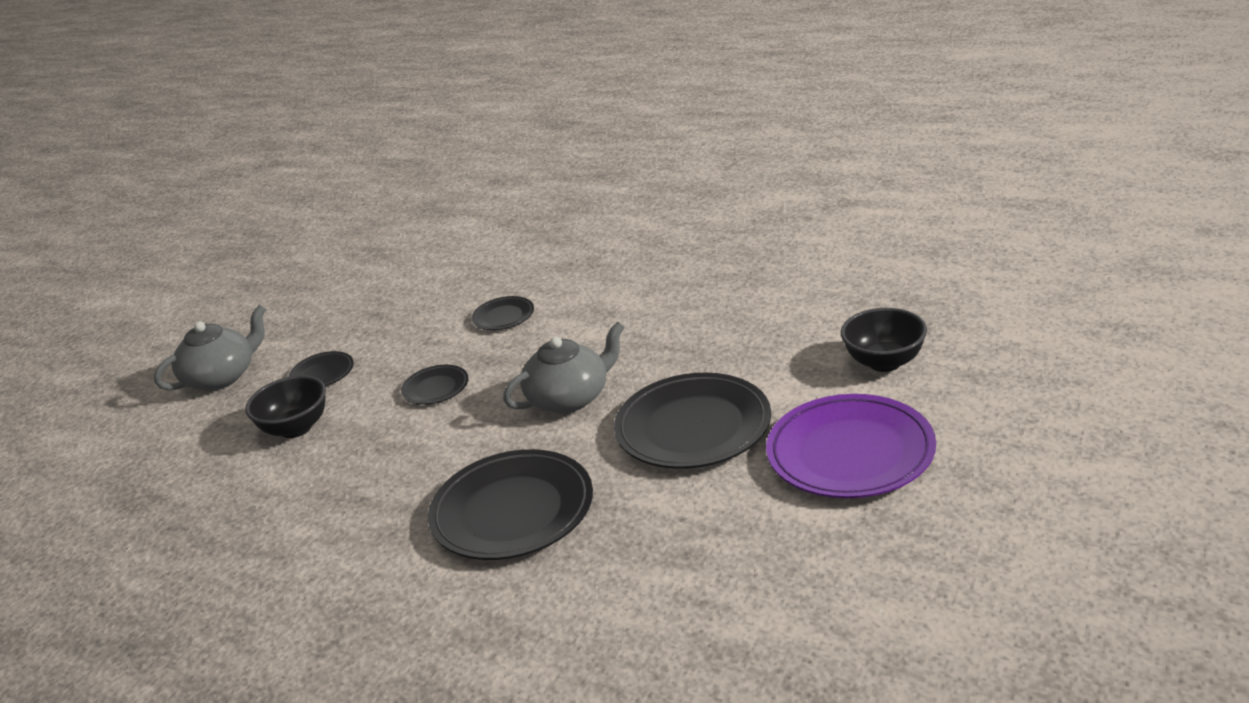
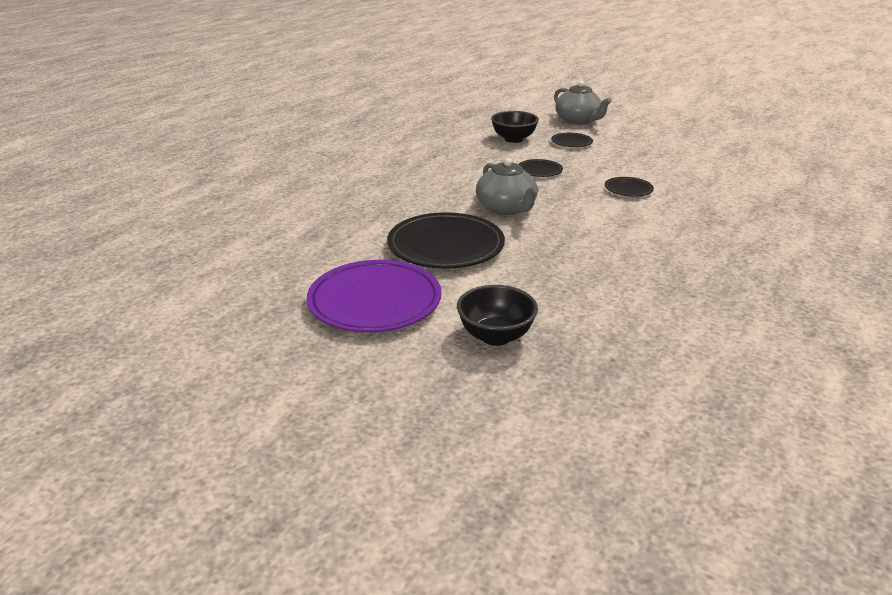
camera: 90 degrees right, 0 degrees up
black plate [428,449,593,560] -> none

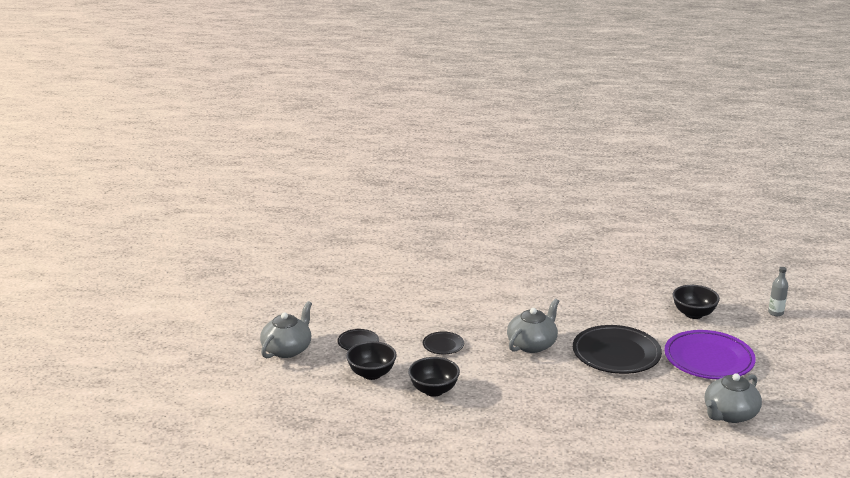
camera: 115 degrees left, 5 degrees down
black plate [605,177,654,197] -> none
none -> black bowl [408,357,460,397]
none -> grey teapot [705,373,762,423]
none -> grey bottle [768,267,788,316]

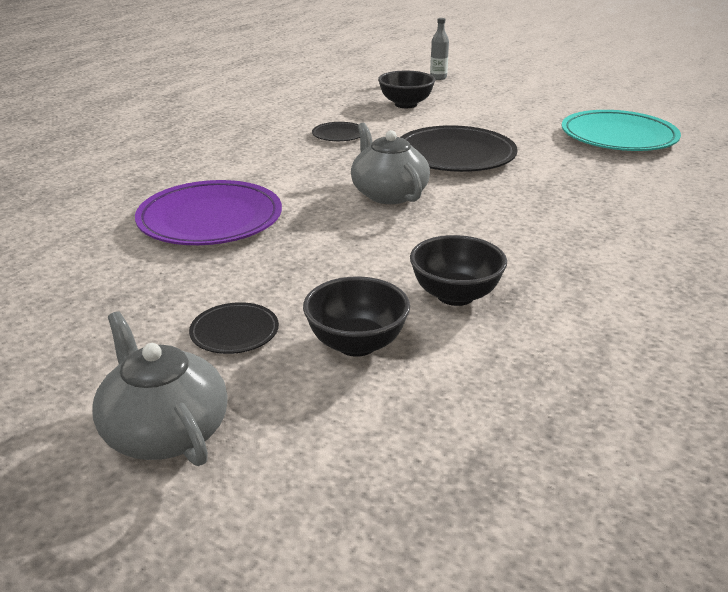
camera: 65 degrees left, 5 degrees up
black plate [423,331,464,354] -> black plate moved to [312,122,360,141]
purple plate [664,330,756,379] -> purple plate moved to [135,180,282,245]
grey teapot [705,373,762,423] -> turquoise plate [562,110,681,151]

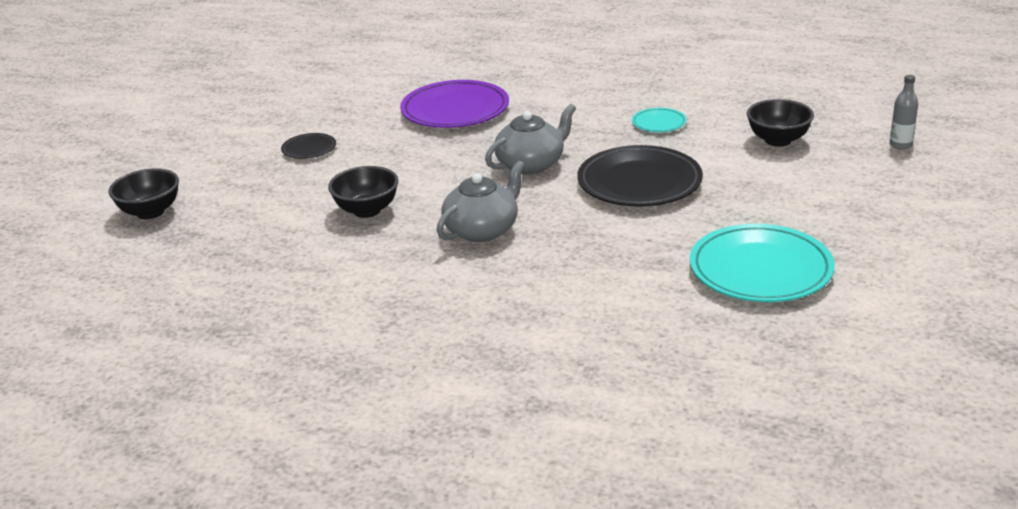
camera: 80 degrees right, 0 degrees up
grey teapot [92,311,228,466] -> grey teapot moved to [436,160,525,242]
black bowl [303,276,410,357] -> black bowl moved to [109,168,179,219]
black plate [312,122,360,141] -> turquoise plate [632,108,687,132]

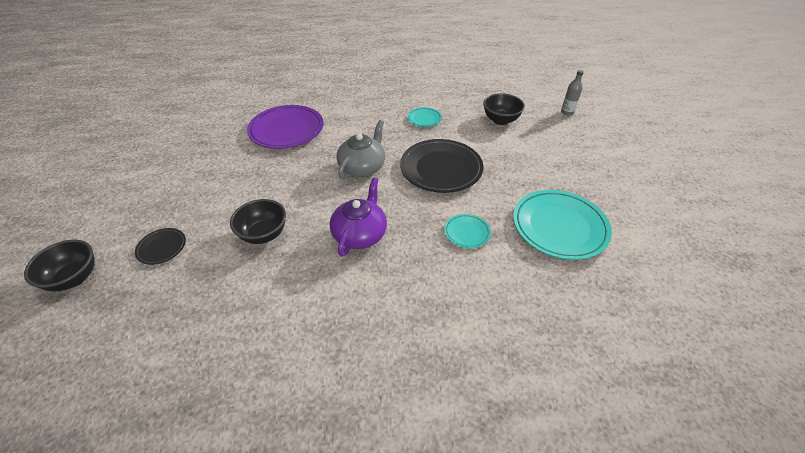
camera: 25 degrees left, 15 degrees up
black plate [281,133,336,159] -> black plate moved to [135,228,186,265]
grey teapot [436,160,525,242] -> purple teapot [330,178,387,257]
none -> turquoise plate [445,214,491,248]

